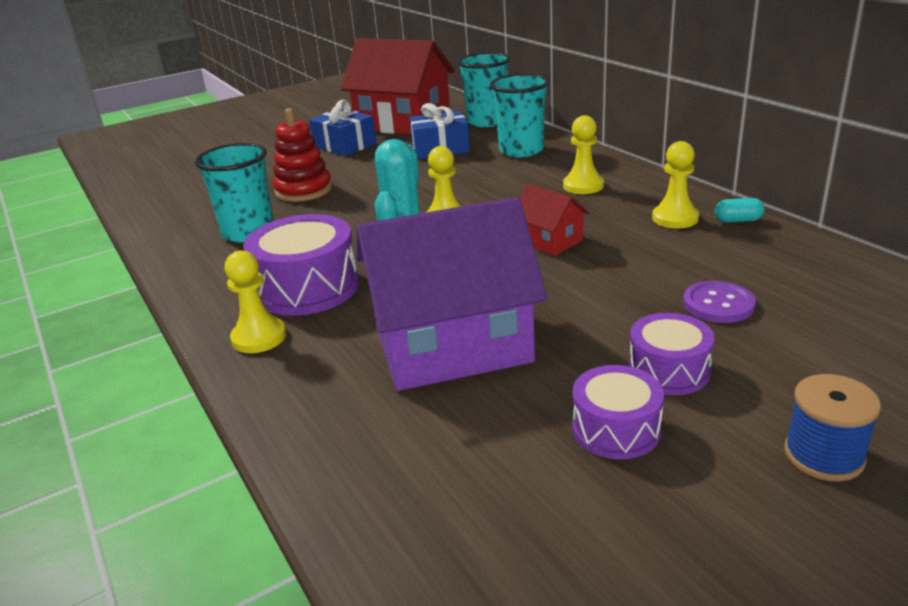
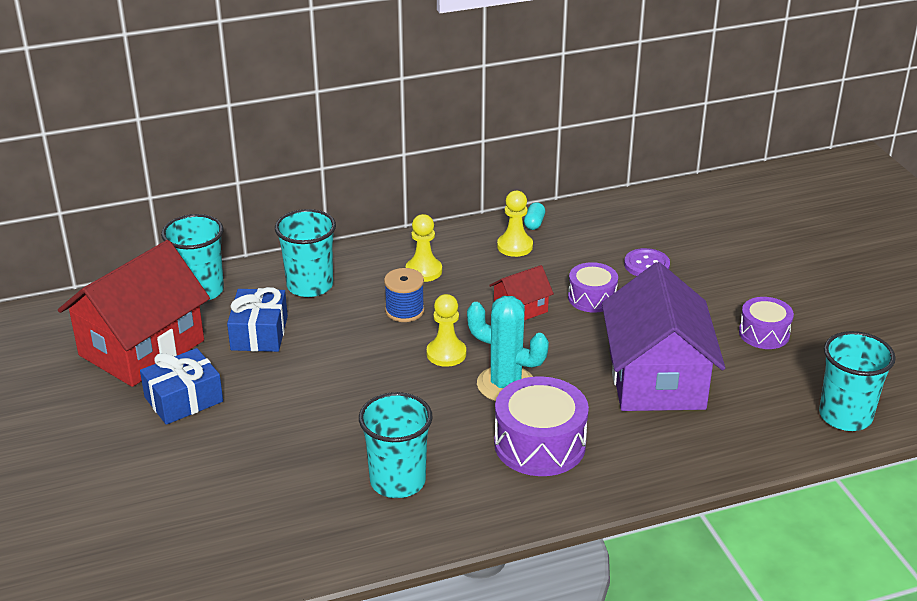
camera: 80 degrees left, 5 degrees up
yellow pawn [224,250,286,353] -> none
red stacking toy [273,108,332,202] -> none
purple drum [629,313,714,395] -> purple drum moved to [568,262,618,313]
blue spool [784,374,881,481] -> blue spool moved to [384,268,425,322]
none -> turquoise cup [819,331,896,431]

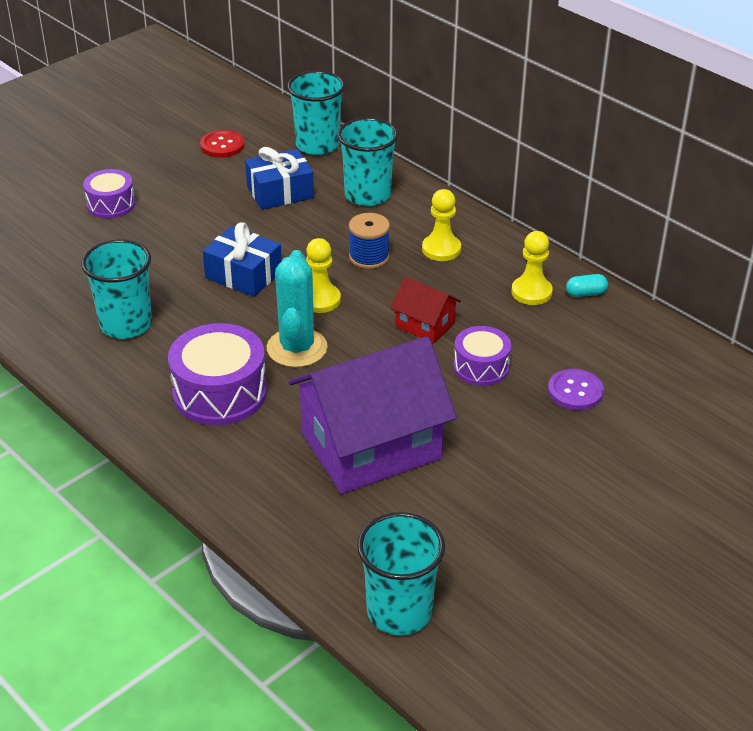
camera: 65 degrees right, 5 degrees up
red house [58,240,210,387] -> red button [200,130,244,158]
blue gift [140,348,223,425] -> blue gift moved to [203,222,282,297]
purple drum [739,297,794,349] -> purple drum moved to [83,169,135,218]

